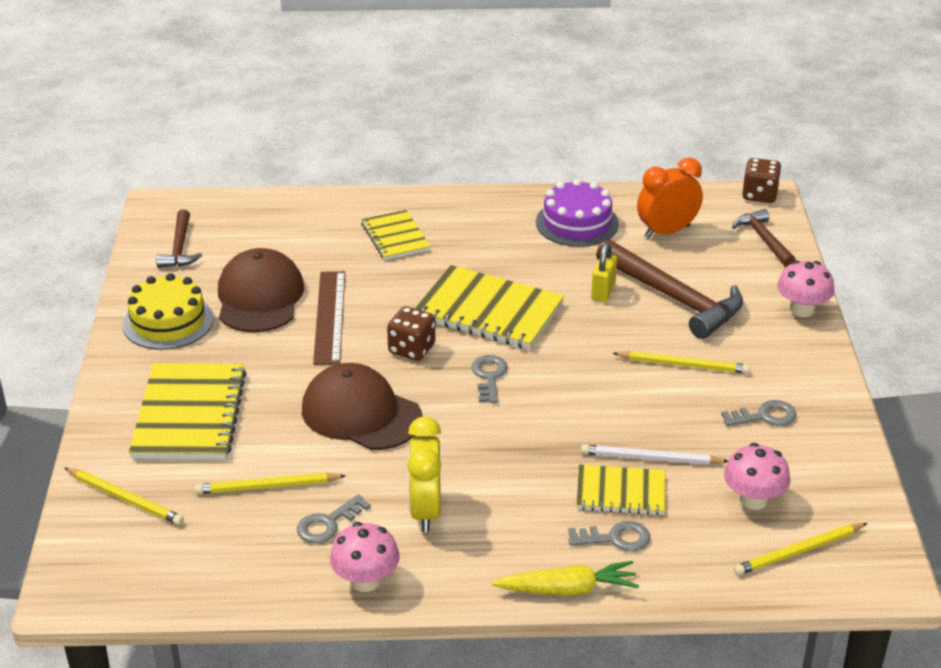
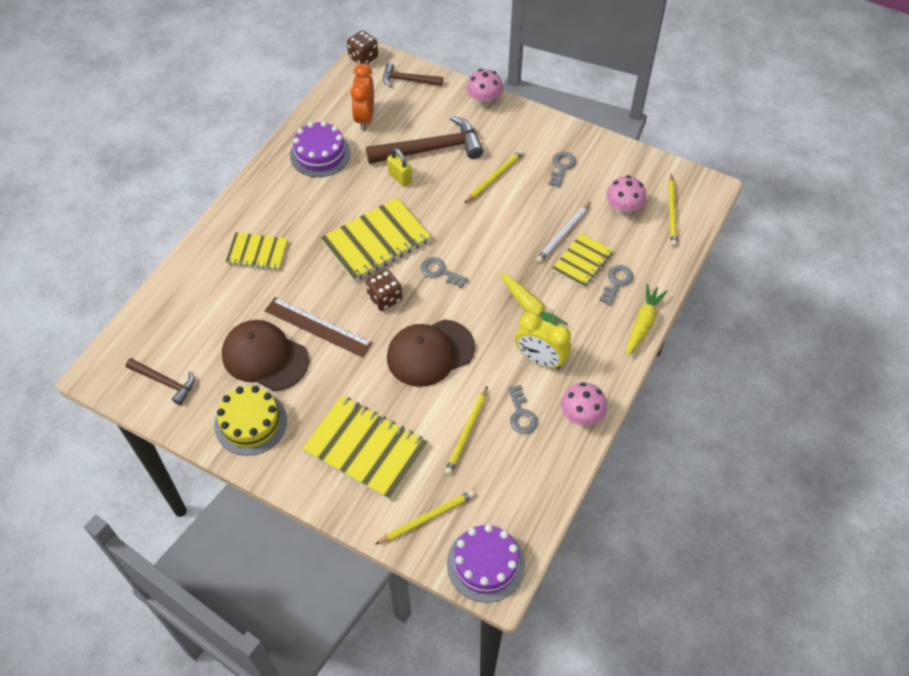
camera: 60 degrees left, 20 degrees up
none -> purple cake [447,524,525,603]
none -> yellow carrot [501,273,568,326]

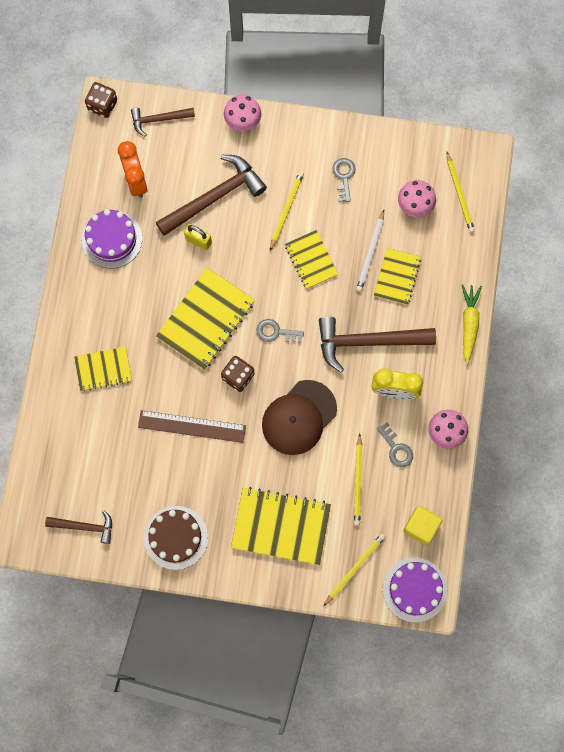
camera: 20 degrees left, 20 degrees up
yellow cake [214,386,287,456] -> brown cake [144,506,208,570]
brown cap [222,320,309,391] -> none
yellow carrot [501,273,568,326] -> brown hammer [319,317,436,372]
grey key [599,265,633,306] -> none
none -> yellow notebook [285,230,338,289]
none -> yellow cube [403,506,442,545]

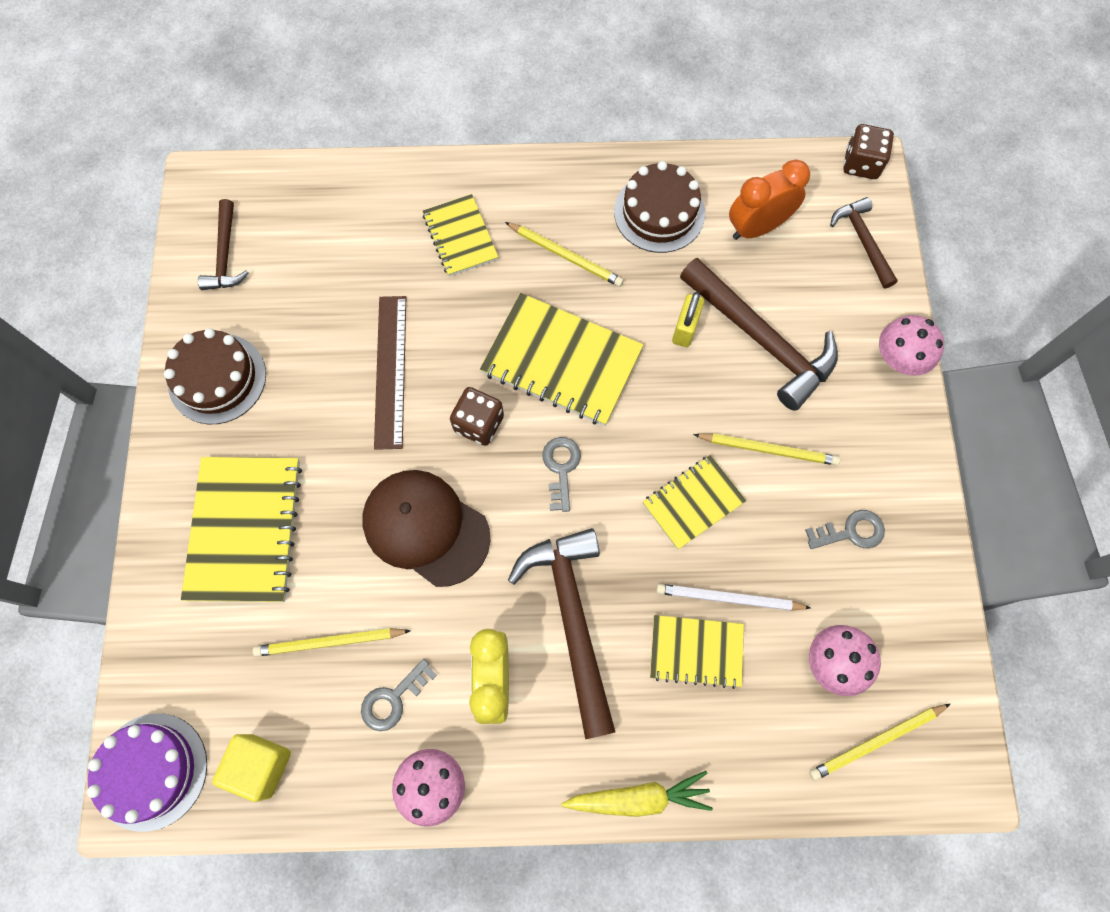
camera: 80 degrees right, 5 degrees down
purple cake [82,209,142,269] -> brown cake [614,161,705,253]
yellow pencil [324,533,386,606] -> yellow pencil moved to [505,222,624,287]

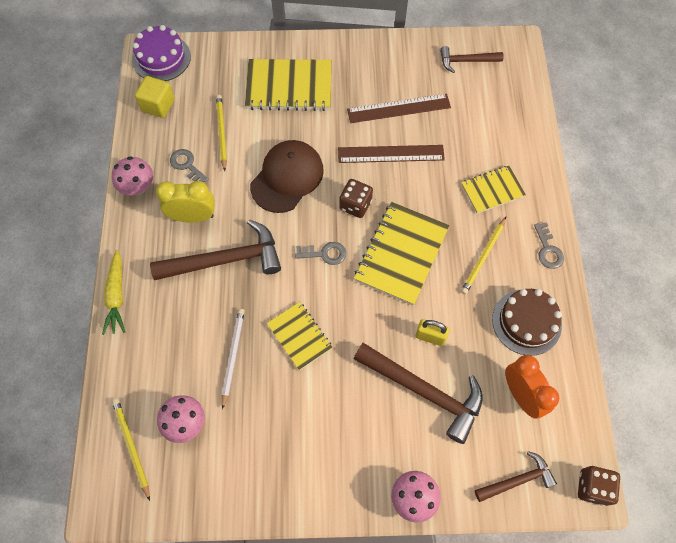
camera: 90 degrees right, 5 degrees down
brown cake [164,328,266,424] -> none
yellow notebook [650,615,744,689] -> none
brown hammer [680,258,838,411] -> brown hammer turned 105 degrees counterclockwise [354,343,483,444]
yellow pencil [693,433,840,466] -> none
grey key [805,510,885,549] -> grey key moved to [534,222,564,269]
none -> brown ruler [347,94,451,123]

